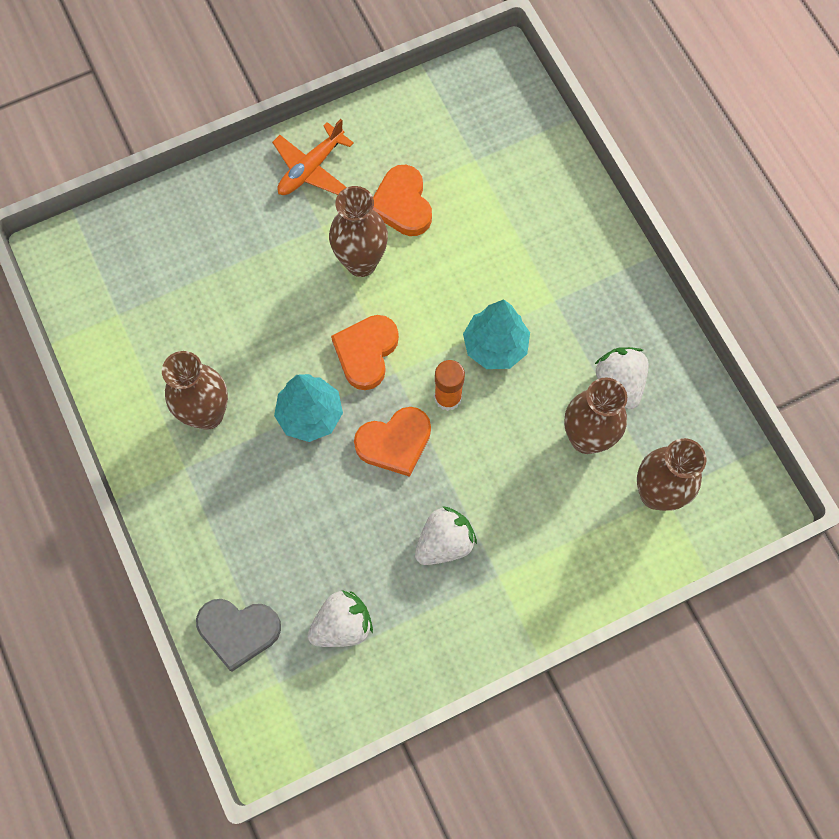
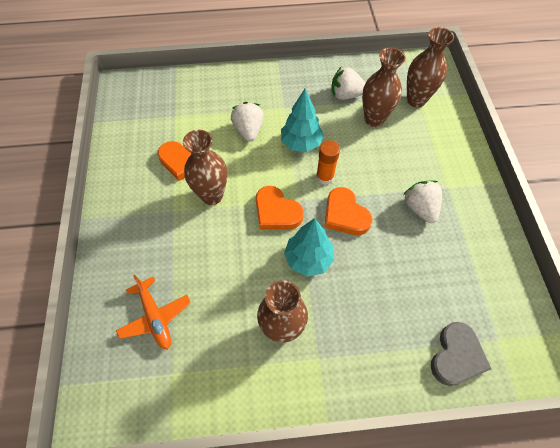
camera: 70 degrees left, 10 degrees down
orange plane [272,119,354,195] -> orange plane moved to [116,275,191,349]
white strawberry [308,590,373,647] -> white strawberry moved to [231,102,264,142]
orange heart [354,407,431,477] -> orange heart turned 150 degrees clockwise [324,187,373,235]

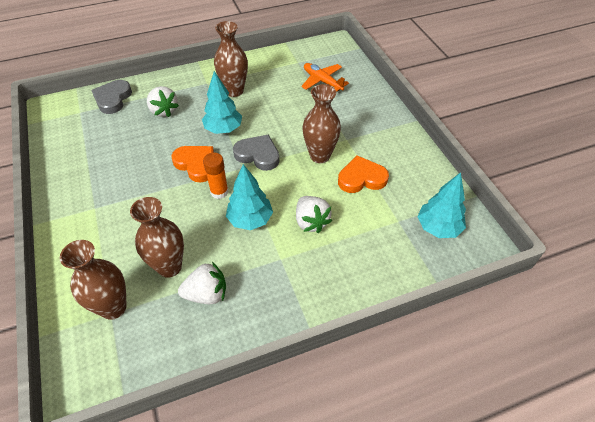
camera: 165 degrees right, 10 degrees down
orange heart [256,186,304,230] -> grey heart [233,134,280,171]
white strawberry [403,180,442,223] -> white strawberry moved to [147,86,179,117]
none -> turquoise tree [417,172,466,238]

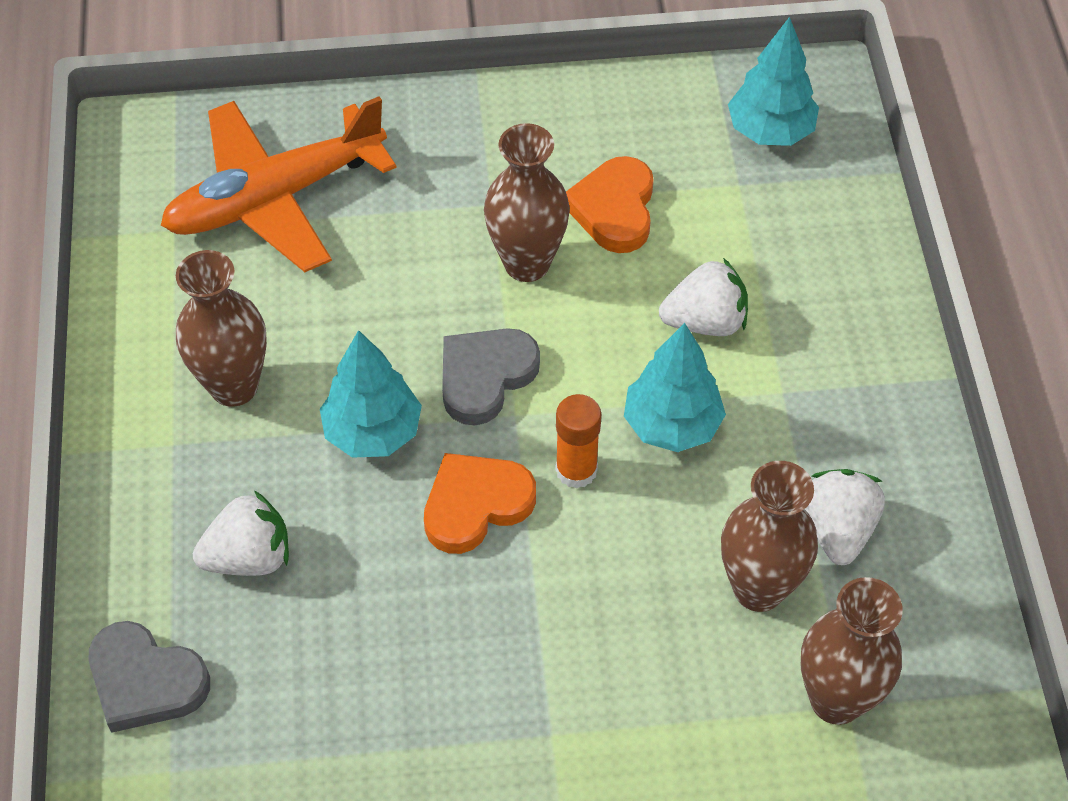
camera: 75 degrees left, 5 degrees up
orange plane [301,63,349,92] -> orange plane [161,96,397,272], size x1.74

